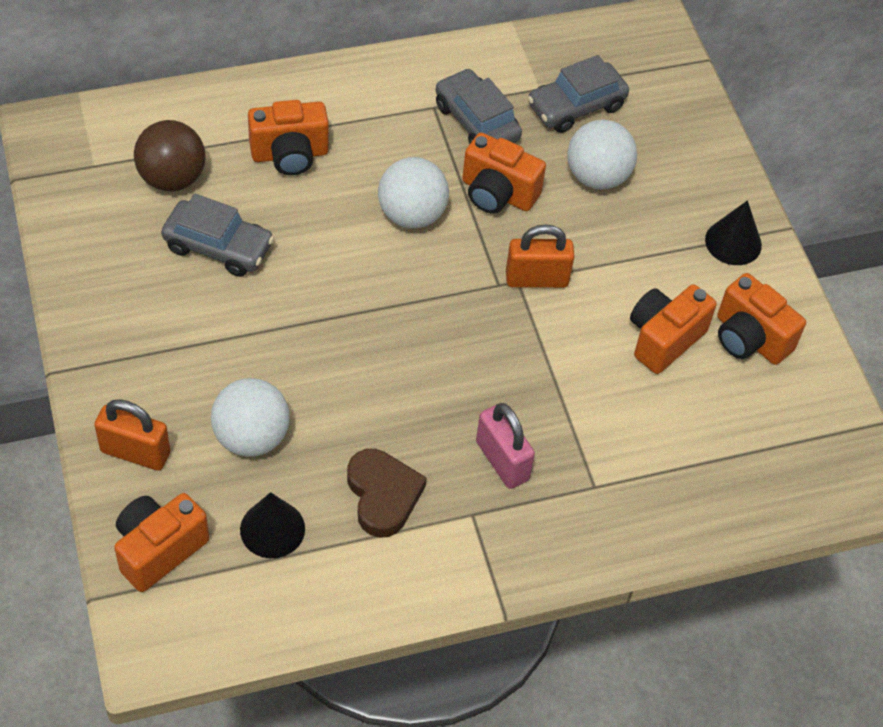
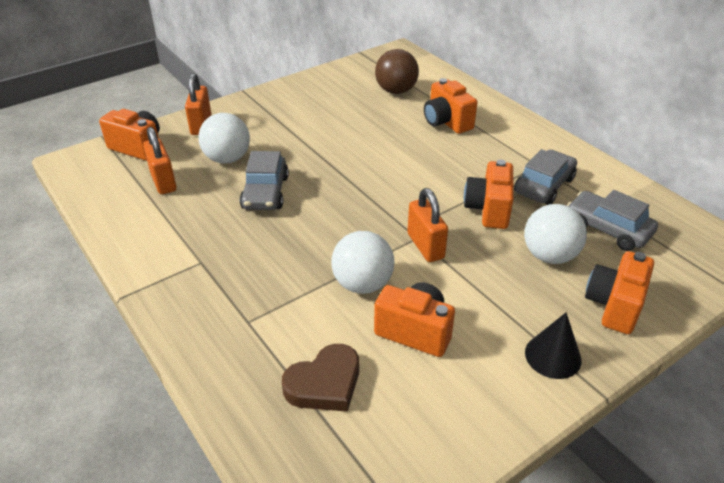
camera: 75 degrees right, 15 degrees down
grey car [161,194,274,277] -> grey car moved to [240,151,289,210]
black cone [240,492,305,558] -> orange padlock [143,127,176,194]
brown heart [347,449,427,538] -> brown heart moved to [282,344,359,412]
white ball [378,157,449,229] -> white ball moved to [331,231,394,294]
pink padlock [476,403,535,489] -> none
orange camera [717,273,806,365] -> orange camera moved to [585,251,654,334]

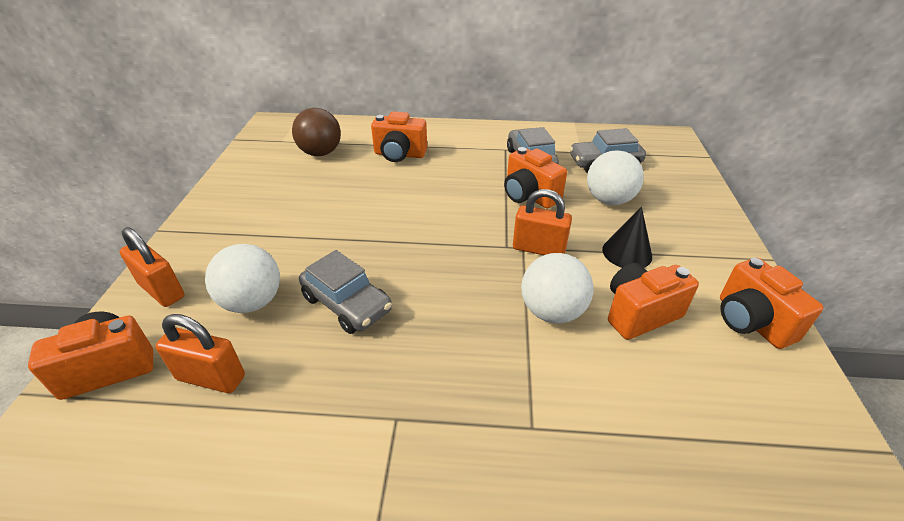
camera: 50 degrees left, 0 degrees up
brown heart [282,344,359,412] -> none
black cone [525,312,582,379] -> black cone moved to [602,207,652,268]
orange camera [585,251,654,334] -> orange camera moved to [720,258,824,349]

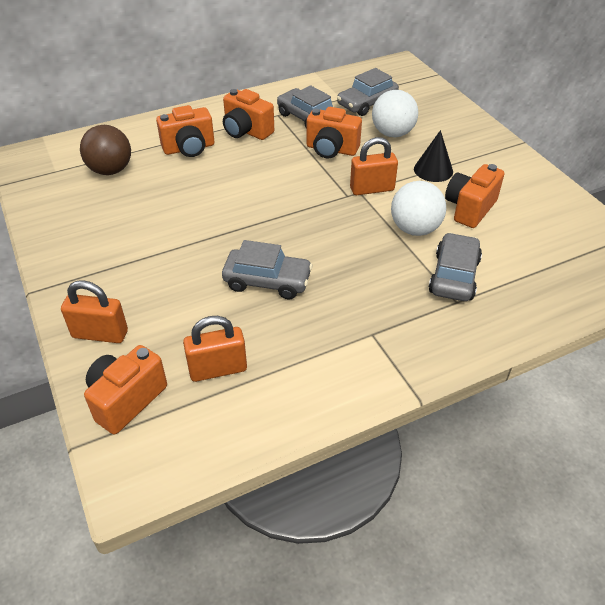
camera: 30 degrees left, 5 degrees up
white ball [205,244,280,313] -> none
orange camera [720,258,824,349] -> orange camera moved to [223,89,274,140]
none -> grey car [429,233,482,301]

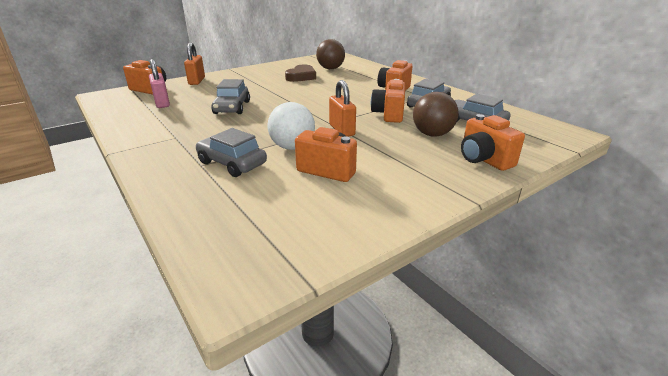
camera: 80 degrees right, 15 degrees down
orange camera [156,105,214,157] -> orange camera moved to [461,114,525,171]
orange padlock [183,316,247,382] -> pink padlock [149,59,170,108]
white ball [372,90,418,137] -> brown ball [413,92,459,136]
black cone [414,130,453,182] -> none
grey car [429,233,482,301] -> grey car turned 150 degrees counterclockwise [196,128,267,177]
none -> brown heart [285,65,316,82]

